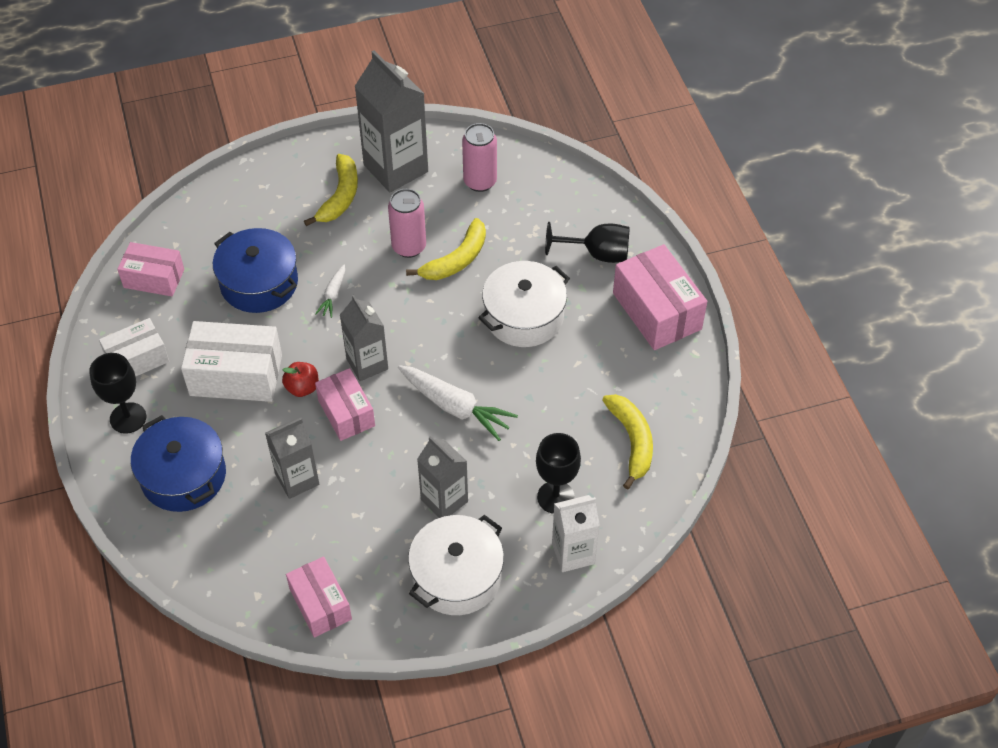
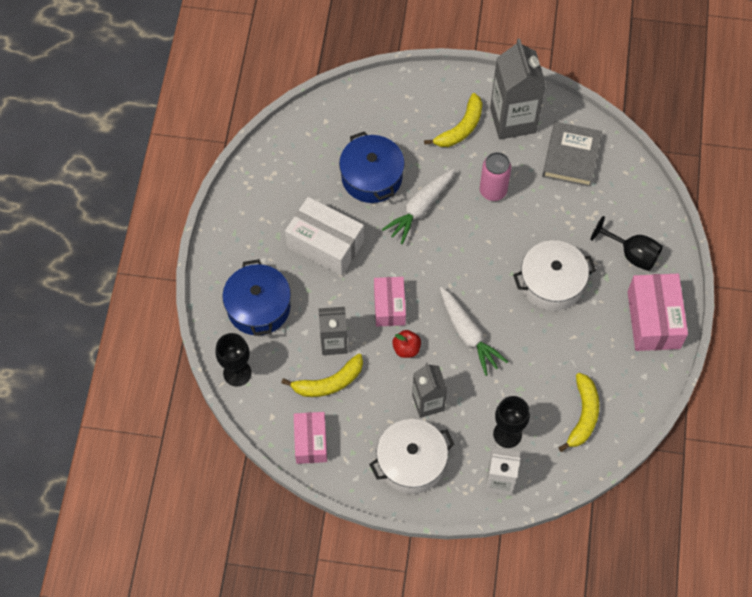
camera: 25 degrees right, 10 degrees up
black goblet [89,353,146,434] -> black goblet moved to [215,333,252,386]
white box [99,318,169,376] -> none
pink box [117,242,184,296] -> none
red apple [282,362,319,397] -> red apple moved to [392,330,421,358]
white carrot [315,264,345,318] -> white carrot [382,168,455,244], size x1.90
grey carton [340,295,388,381] -> none
yellow banana [406,218,486,280] -> yellow banana moved to [281,353,363,397]
pink can [462,123,497,192] -> grey book [542,122,602,187]

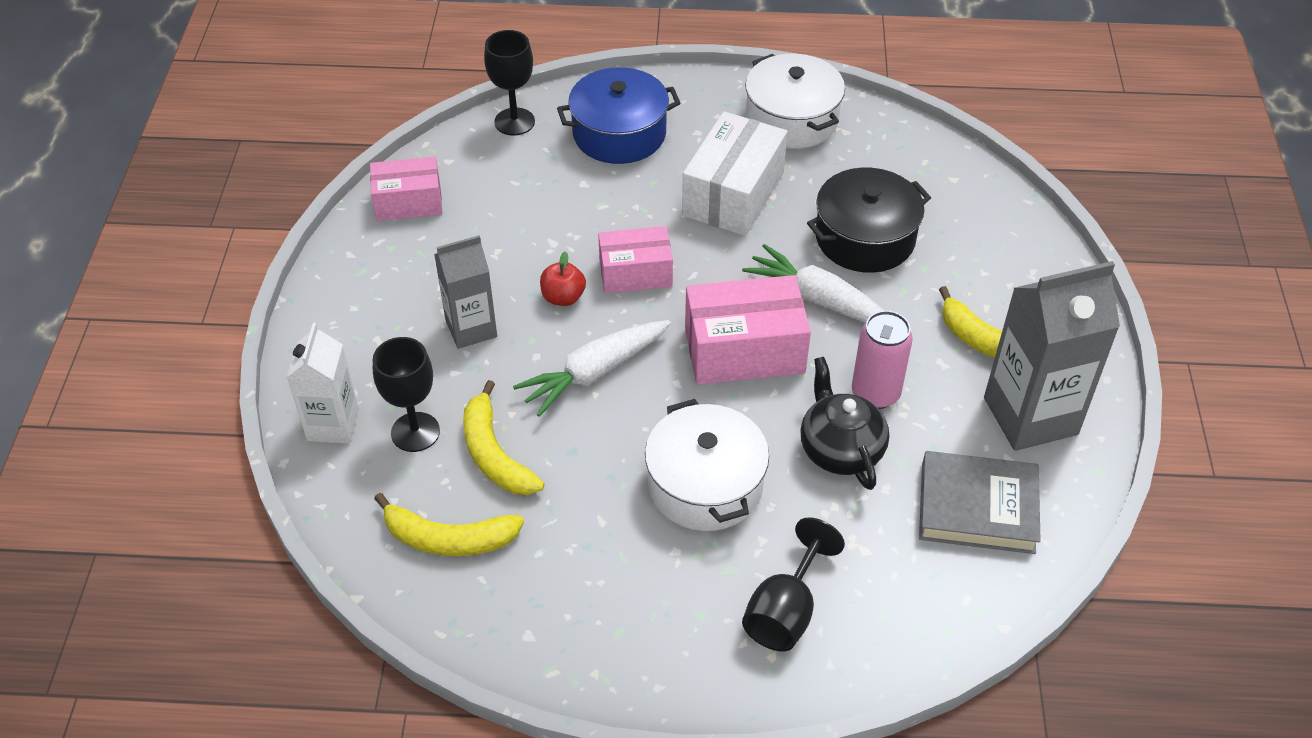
camera: 85 degrees right, 15 degrees down
yellow banana [281,353,363,397] -> yellow banana moved to [463,380,545,495]
grey carton [319,307,348,355] -> none
blue pot [339,131,405,203] -> black pot [807,167,931,273]
white pot [369,419,455,494] -> white pot moved to [745,54,845,149]
pink box [628,274,688,351] -> pink box moved to [685,275,811,385]
none -> black teapot [800,357,889,490]

